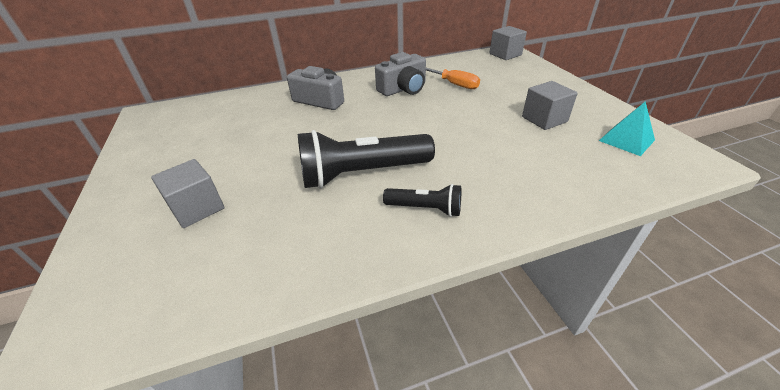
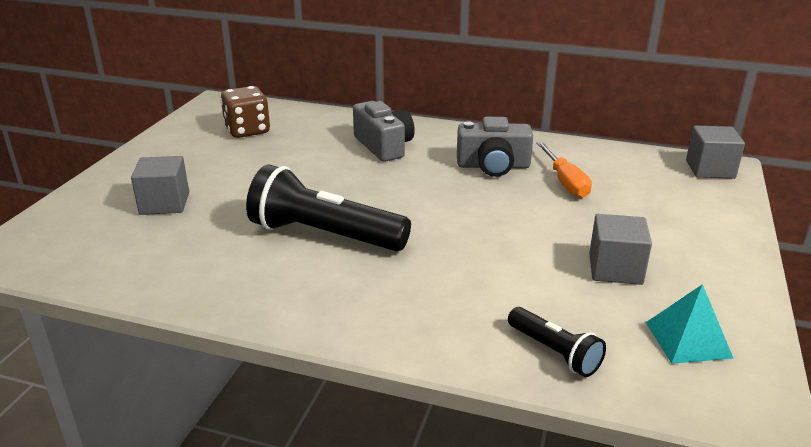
camera: 35 degrees right, 10 degrees down
black flashlight [383,184,461,217] -> black flashlight moved to [508,307,606,377]
none -> brown dice [220,86,270,138]

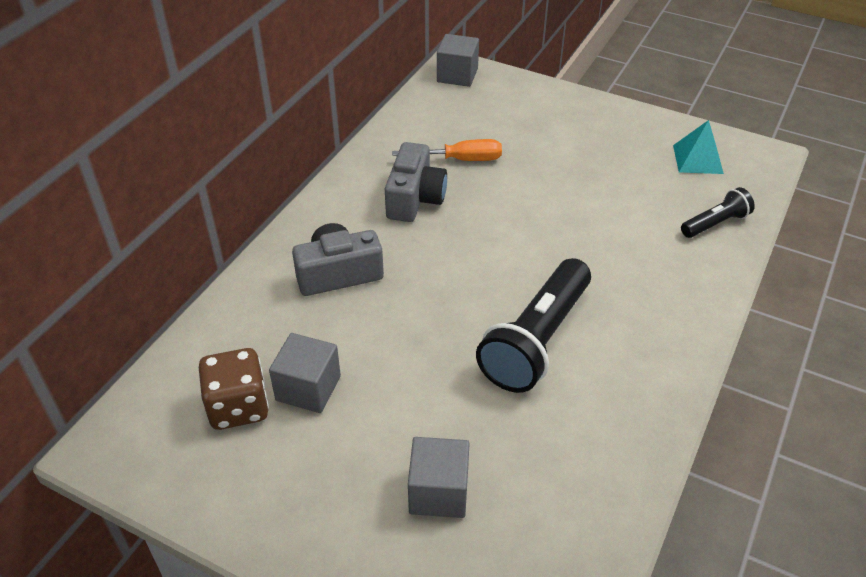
camera: 80 degrees left, 15 degrees up
grey cube [589,214,652,285] -> grey cube moved to [269,333,341,413]

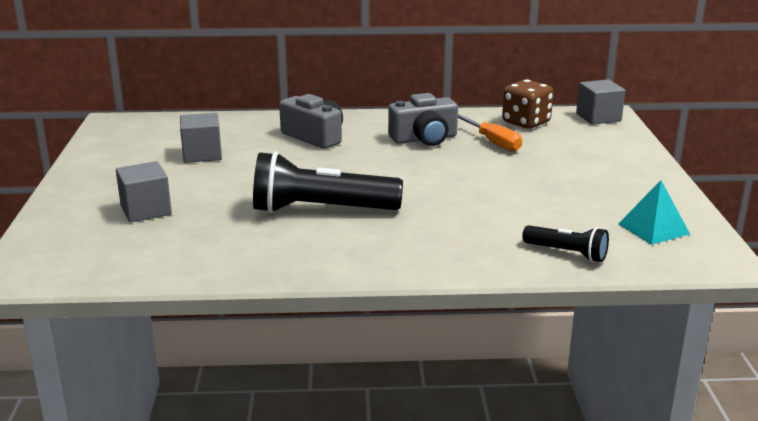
camera: 60 degrees right, 20 degrees down
brown dice [199,348,269,430] -> brown dice moved to [502,79,553,129]

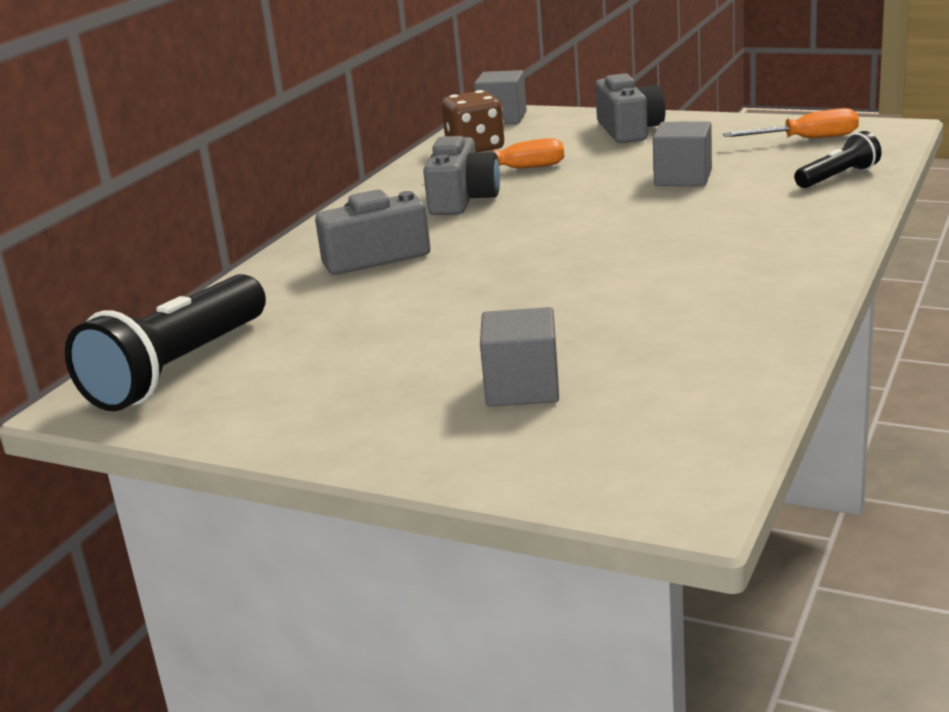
camera: 60 degrees left, 0 degrees up
grey cube [180,113,222,163] -> grey cube moved to [653,121,712,186]
black flashlight [253,152,403,213] -> black flashlight moved to [65,274,266,411]
turquoise pyramid [618,180,690,245] -> orange screwdriver [723,108,859,138]
none -> grey camera [595,73,665,143]

